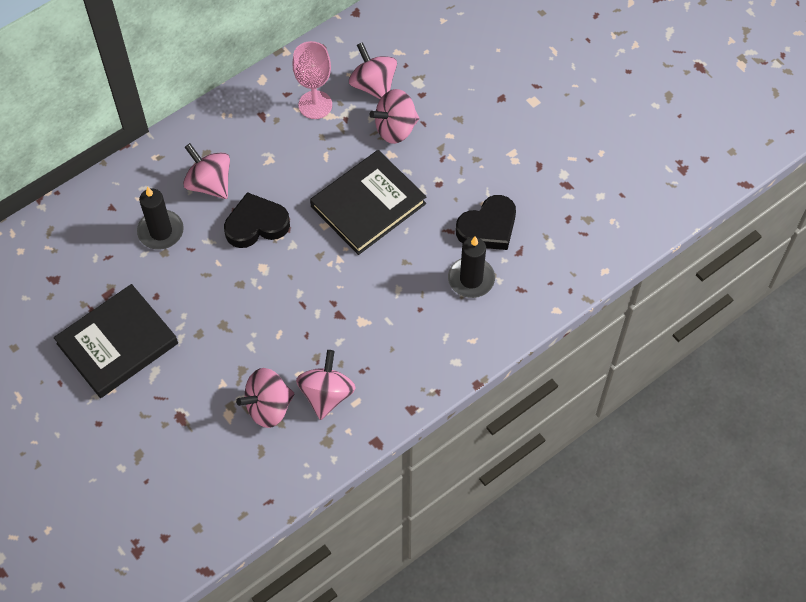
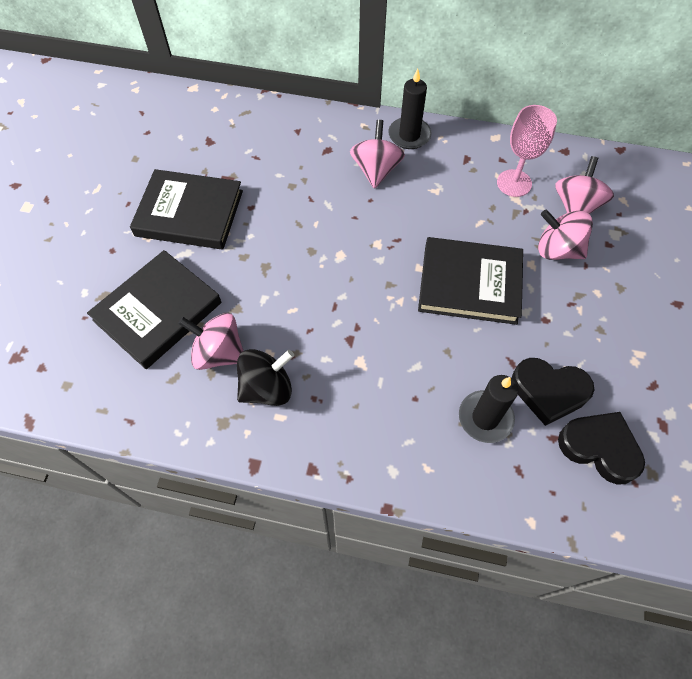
camera: 50 degrees right, 0 degrees up
black candle [137,187,184,249] -> black candle moved to [388,69,432,149]
black heart [224,192,290,248] -> black heart moved to [558,412,645,485]
pink spinning top [296,350,356,420] -> black spinning top [237,349,294,406]
none -> black book [87,250,221,369]

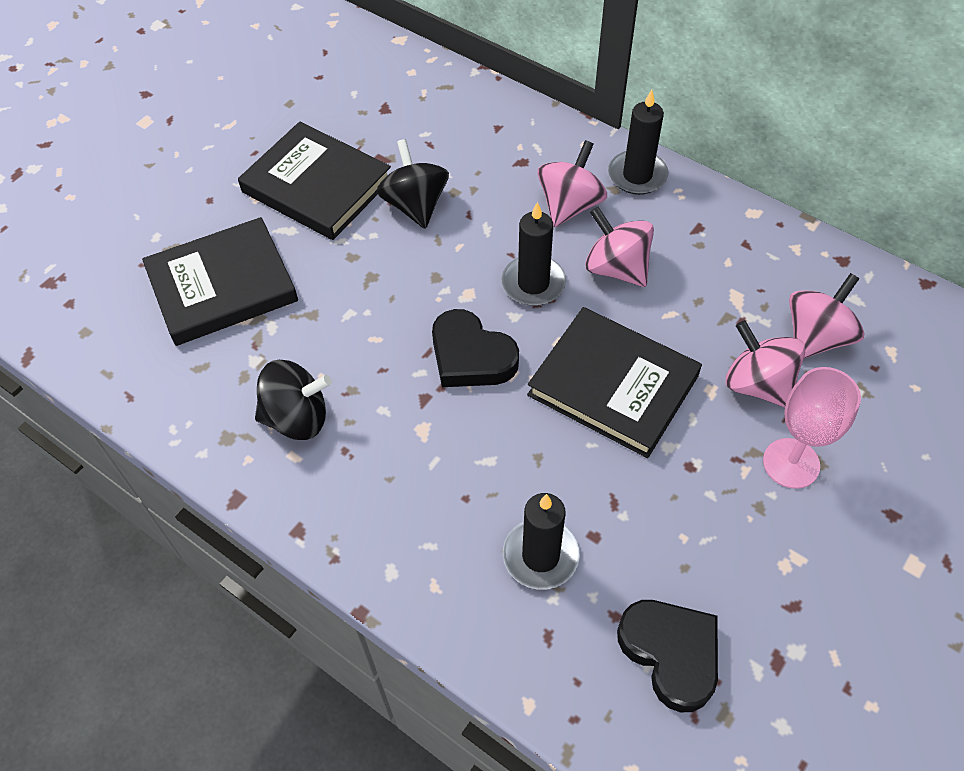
camera: 25 degrees right, 5 degrees down
pink spinning top [178,313,243,370] -> pink spinning top moved to [585,207,654,287]
pink goblet [497,105,557,197] -> pink goblet moved to [763,367,861,489]
black heart [511,358,594,426] -> black heart moved to [432,309,519,387]
none -> black spinning top [377,139,449,229]
none -> black candle [502,202,566,306]

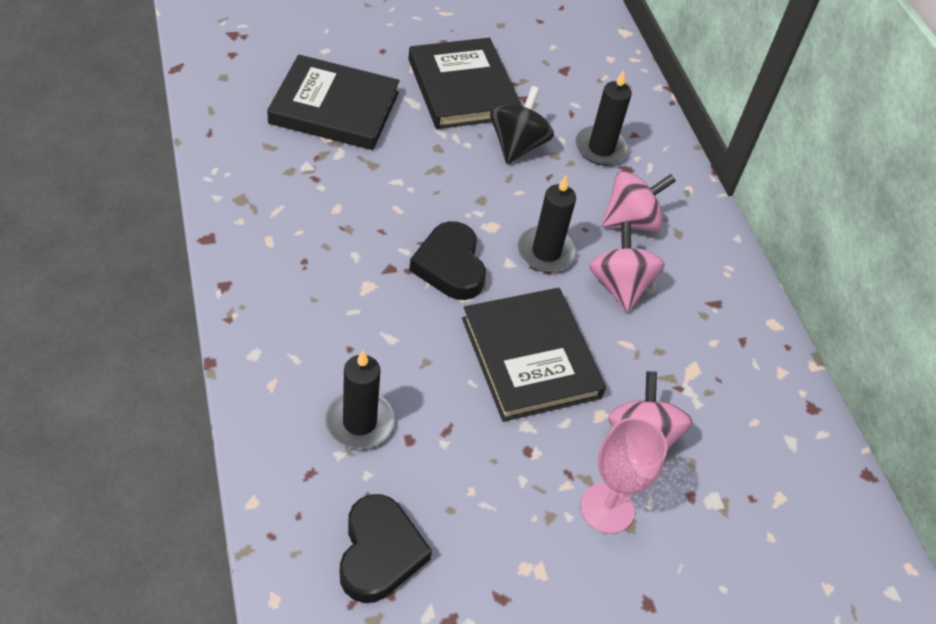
camera: 30 degrees right, 5 degrees down
black spinning top [255,360,332,440] -> none
black candle [608,89,668,195] -> black candle moved to [575,70,632,166]
pink spinning top [789,273,864,359] -> none

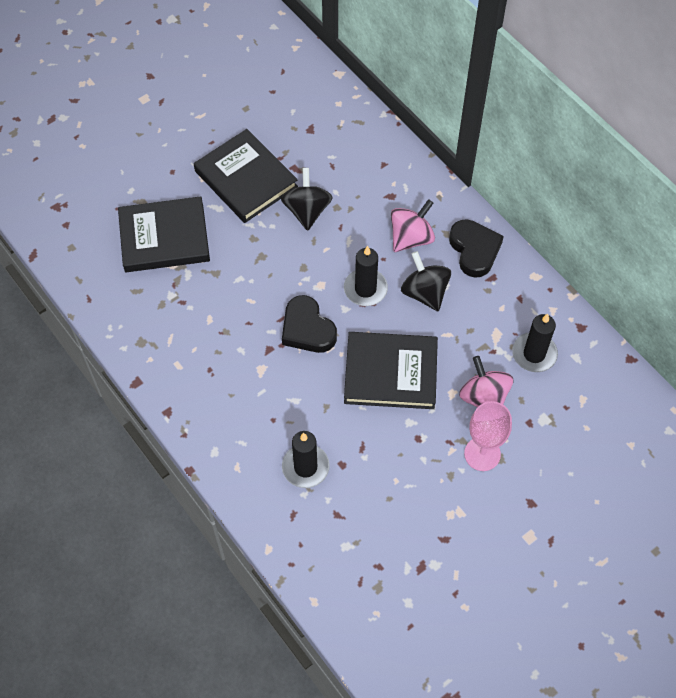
camera: 15 degrees left, 10 degrees up
black heart [340,494,432,603] -> black heart moved to [449,219,504,278]
black book [462,288,606,422] -> black book turned 45 degrees counterclockwise [344,332,438,409]
black candle [575,70,632,166] -> black candle moved to [512,314,558,372]
pink spinning top [589,222,665,312] -> black spinning top [401,251,451,311]

